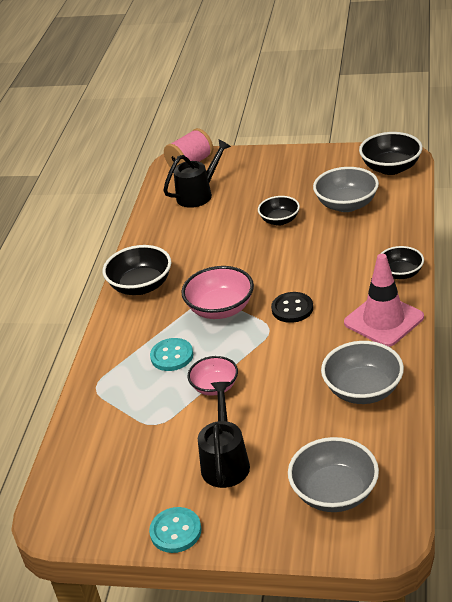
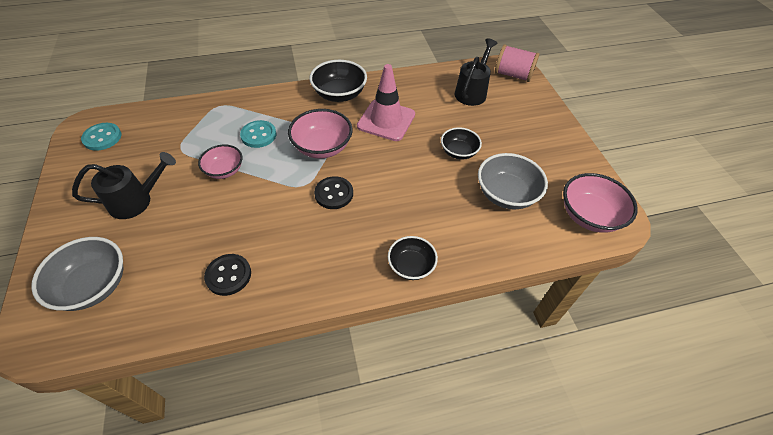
camera: 60 degrees right, 15 degrees up
turquoise button [149,507,202,553] -> turquoise button moved to [81,123,121,151]
black watering can [163,139,231,208] -> black watering can turned 90 degrees counterclockwise [455,38,498,106]
grey bowl [321,341,404,404] -> black button [204,254,251,296]
pink traffic cone [344,254,424,347] -> pink traffic cone moved to [357,64,415,141]
black bowl [359,132,423,175] -> pink bowl [563,173,638,233]

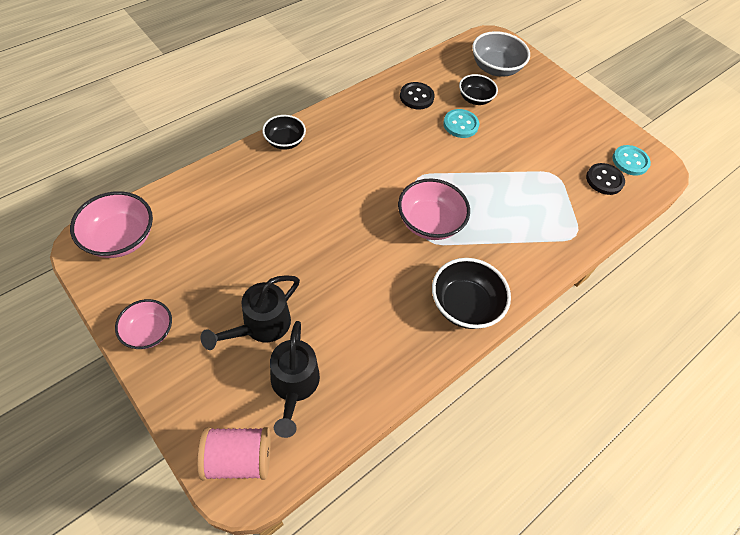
camera: 150 degrees right, 5 degrees up
black watering can [72,152,176,219] -> black watering can moved to [200,275,300,350]
pink bowl [198,145,242,179] -> pink bowl moved to [115,299,172,349]
turquoise button [240,120,277,148] -> turquoise button moved to [443,109,479,138]
black button [314,176,353,209] -> black button moved to [586,163,625,195]
pink traffic cone [357,64,415,141] -> none
black bowl [441,127,482,160] -> black bowl moved to [459,74,498,105]
grey bowl [478,153,548,209] -> none

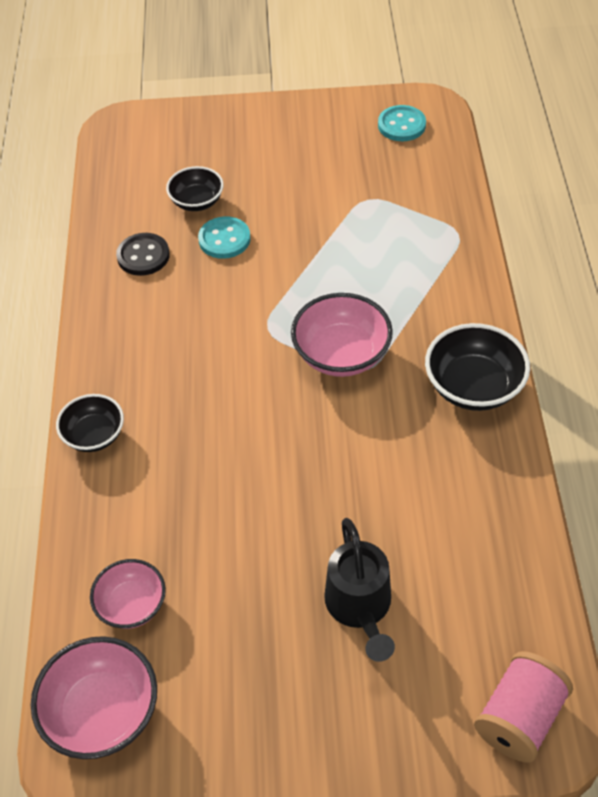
camera: 45 degrees left, 5 degrees down
pink bowl [115,299,172,349] -> pink bowl moved to [90,559,166,629]
black watering can [270,321,320,438] -> none
grey bowl [472,31,530,77] -> none
black button [586,163,625,195] -> none

